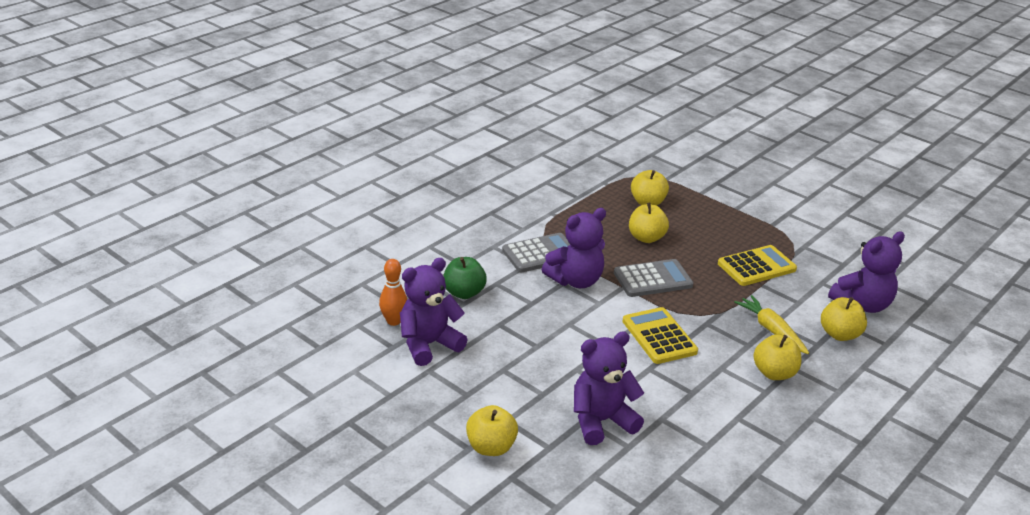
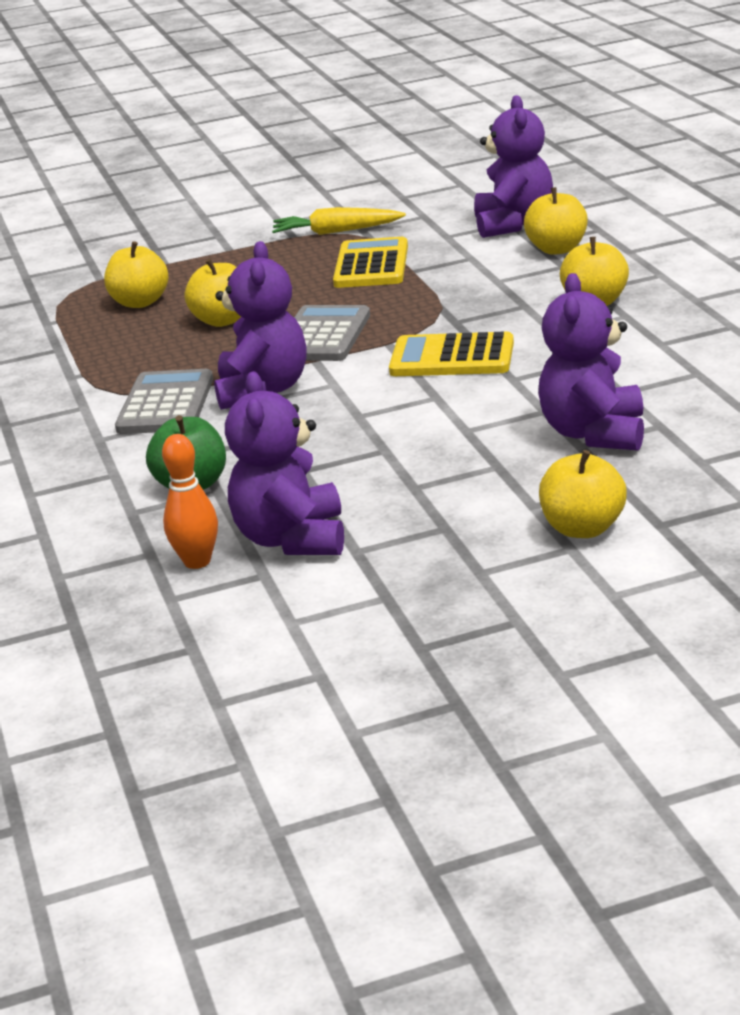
camera: 55 degrees left, 5 degrees down
yellow carrot [734,295,809,354] -> yellow carrot moved to [272,207,406,235]

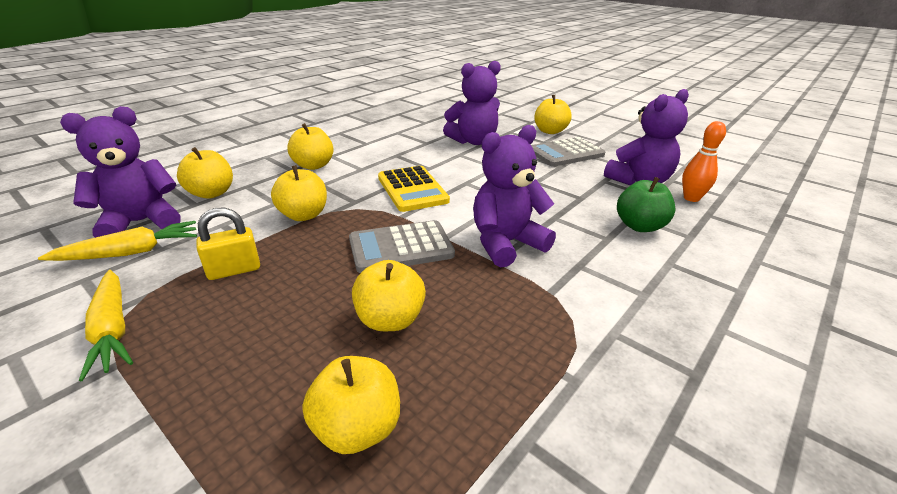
camera: 125 degrees left, 5 degrees up
grey calculator [115,369,213,434] -> grey calculator moved to [531,137,605,167]
yellow calculator [333,237,408,288] -> yellow padlock [196,208,260,280]
none -> yellow carrot [38,221,197,261]
none -> yellow apple [271,165,327,221]

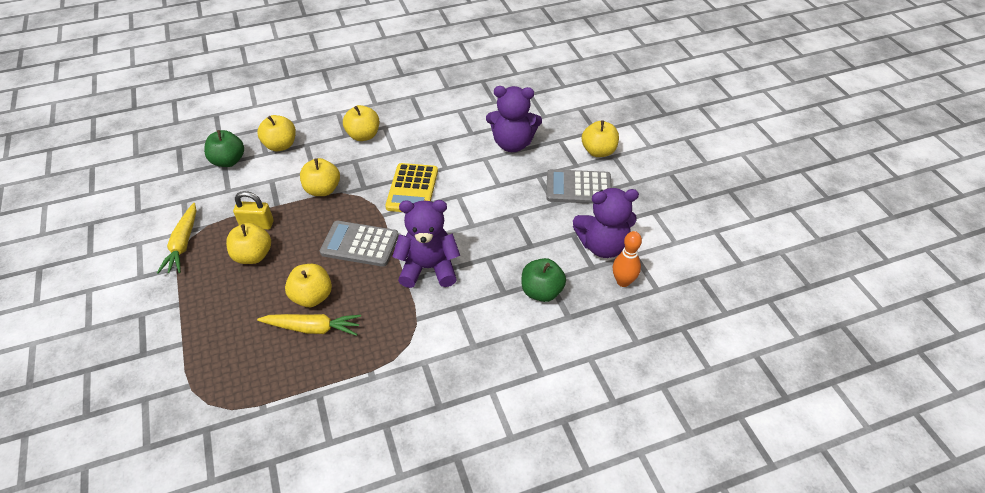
camera: 30 degrees right, 15 degrees up
yellow carrot [38,221,197,261] -> yellow carrot moved to [257,314,361,336]
purple teddy bear [60,106,181,238] -> green apple [204,130,244,167]
yellow apple [303,356,400,454] -> yellow apple moved to [226,223,271,264]

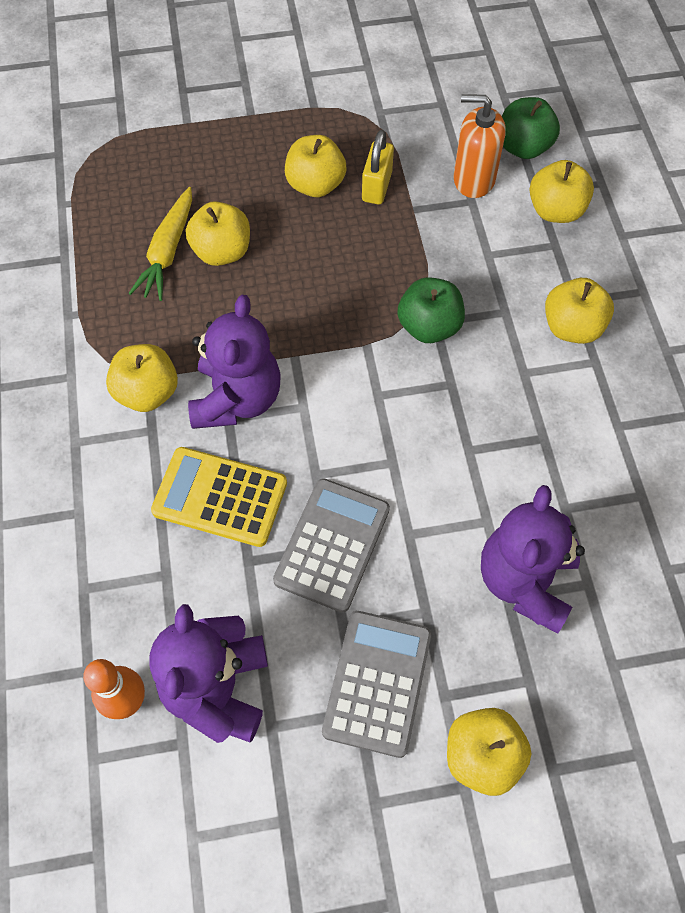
camera: 100 degrees right, 15 degrees up
yellow carrot [157,203,196,274] -> none
yellow apple [300,158,340,196] -> yellow apple moved to [106,344,178,412]
grey calculator [320,221,399,267] -> grey calculator moved to [273,478,390,613]
yellow calculator [385,163,438,212] -> yellow calculator moved to [151,447,287,547]
green apple [522,258,566,302] -> green apple moved to [398,277,465,343]
none -> orange soap dispenser [454,95,506,198]

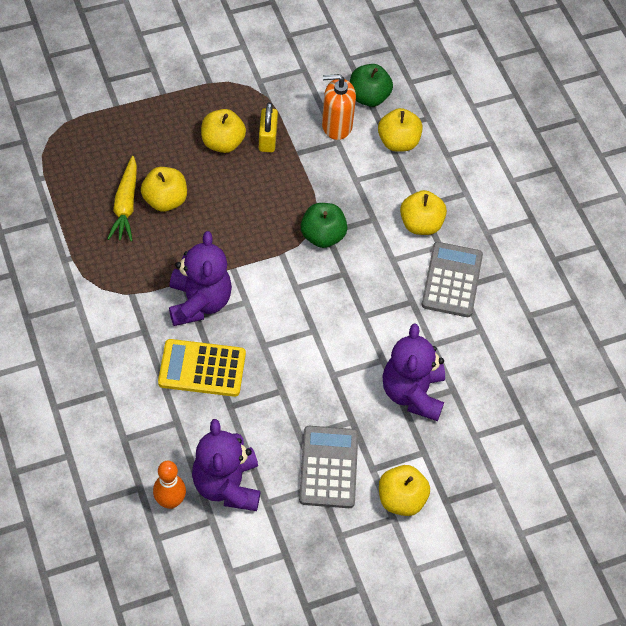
camera: 15 degrees left, 5 degrees down
yellow apple [106,344,178,412] -> none
grey calculator [273,478,390,613] -> grey calculator moved to [422,242,483,317]

